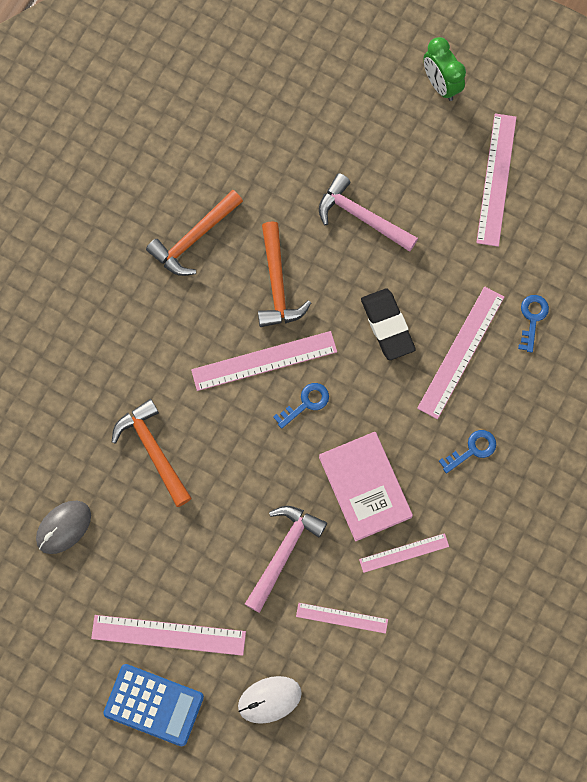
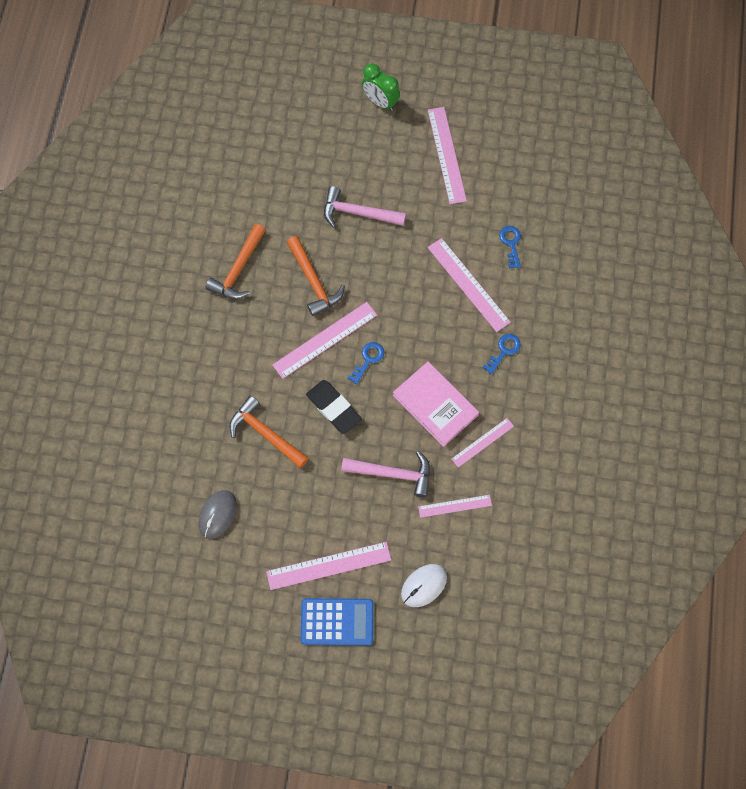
camera: 20 degrees left, 5 degrees down
pink hammer [245,506,327,613] -> pink hammer turned 90 degrees clockwise [341,451,430,498]
black eraser [361,288,416,360] -> black eraser moved to [306,380,362,434]
pink ruler [417,286,504,419] -> pink ruler turned 45 degrees counterclockwise [428,238,511,332]

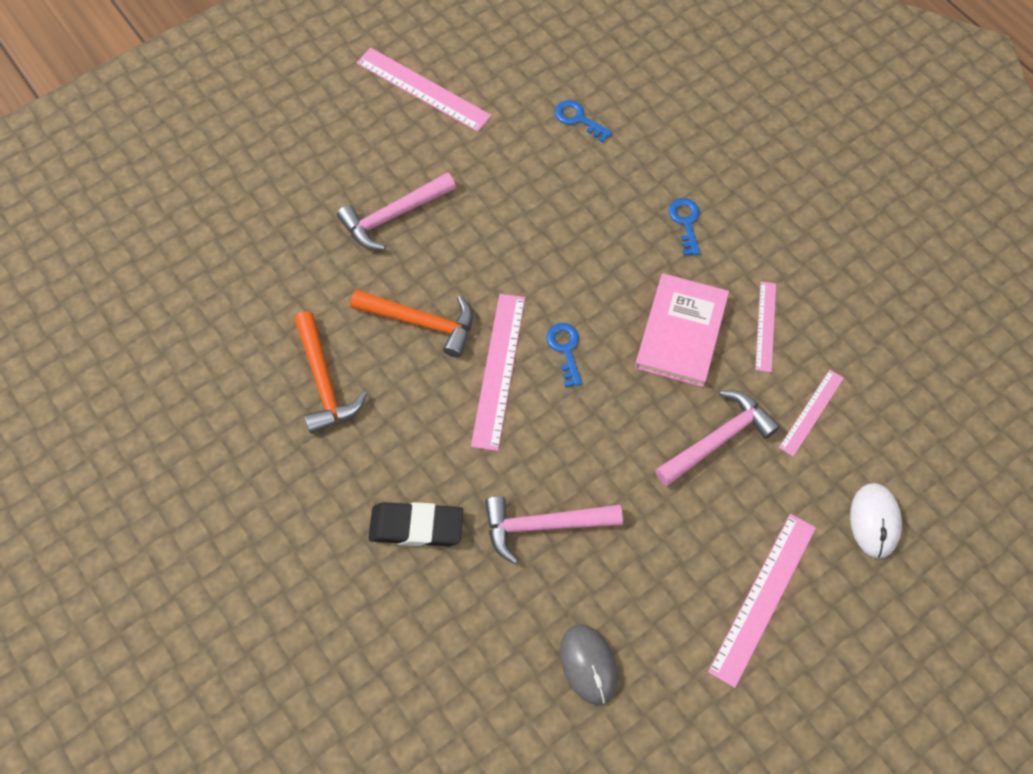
camera: 45 degrees left, 5 degrees down
orange hammer [229,396,309,468] -> pink hammer [485,496,623,564]
blue calculator [301,598,373,645] -> none
black eraser [306,380,362,434] -> black eraser moved to [368,502,463,546]
green clock [362,63,400,111] -> none
pink book [393,362,479,447] -> pink book turned 75 degrees counterclockwise [635,273,729,387]
pink ruler [428,238,511,332] -> none

